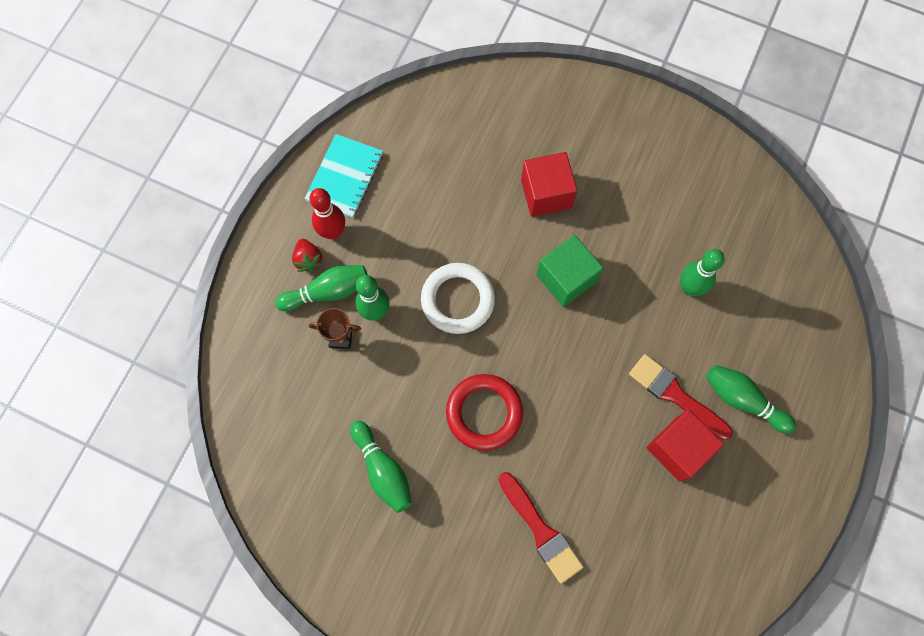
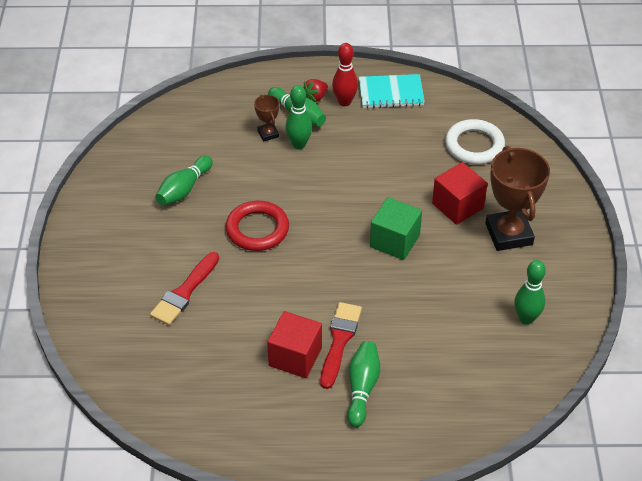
camera: 65 degrees right, 25 degrees down
white ring [421,263,495,334] -> white ring moved to [445,119,505,164]
green bowling pin [680,249,725,296] -> green bowling pin moved to [514,260,546,325]
none -> brown trophy [485,146,550,251]

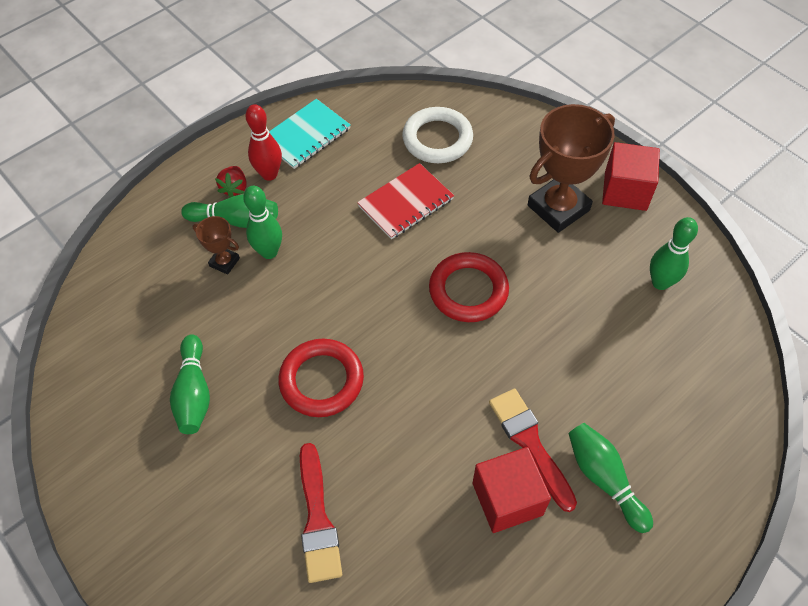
camera: 40 degrees left, 10 degrees up
green cube [370,197,422,260] -> red ring [429,252,509,322]
red cube [432,162,488,225] -> red cube moved to [602,142,660,211]
brown trophy [485,146,550,251] -> brown trophy turned 75 degrees counterclockwise [528,104,615,233]
none -> red notebook [357,163,454,239]

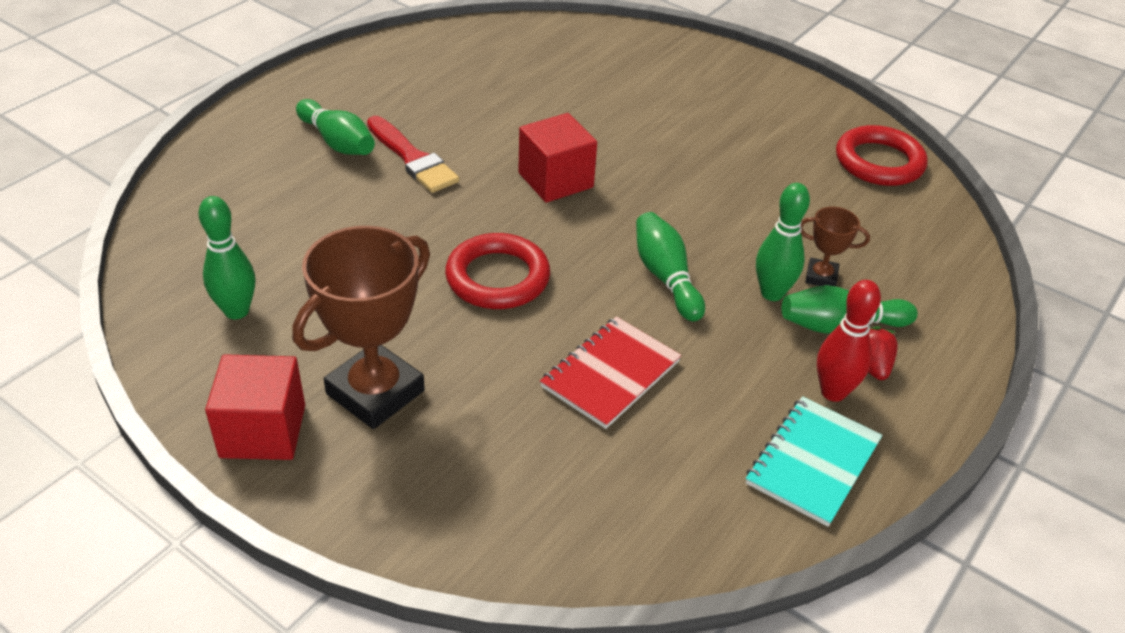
camera: 165 degrees right, 15 degrees down
green bowling pin [170,334,210,434] -> green bowling pin moved to [636,212,705,321]
red ring [278,339,364,417] -> red ring moved to [836,125,928,186]
red brush [300,443,342,583] -> none
white ring [402,107,473,163] -> none
red cube [473,447,551,533] -> red cube moved to [518,113,597,203]

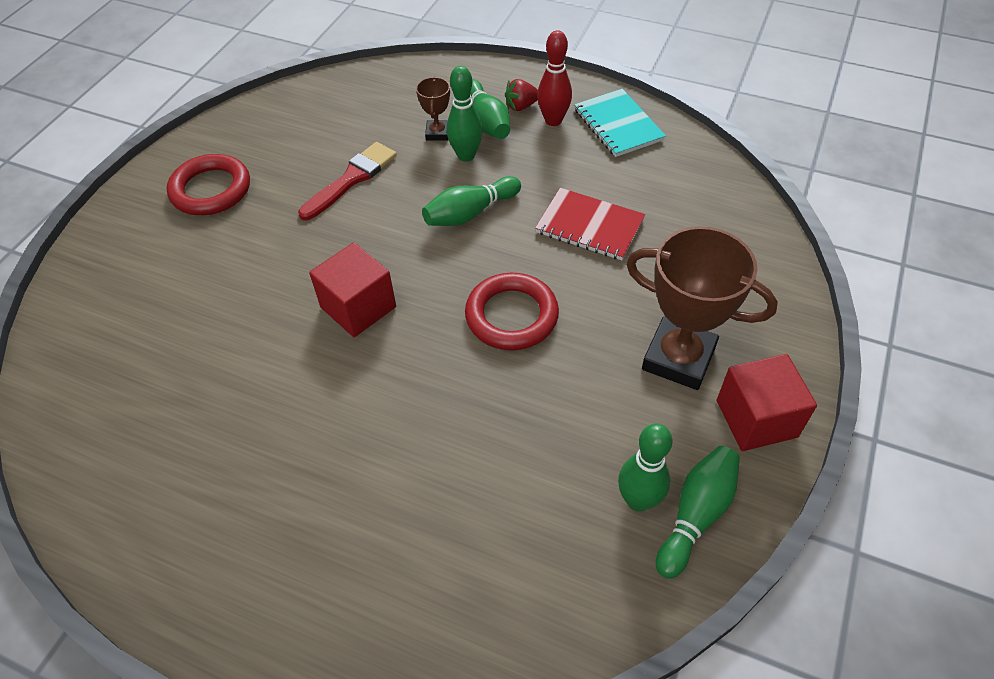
camera: 100 degrees left, 10 degrees up
green bowling pin [296,99,375,155] -> green bowling pin moved to [656,446,740,579]
red brush [367,116,459,193] -> red brush moved to [298,142,397,221]
turquoise notebook [746,396,883,527] -> turquoise notebook turned 45 degrees clockwise [574,89,666,157]
red ring [836,125,928,186] -> red ring moved to [167,154,250,215]

